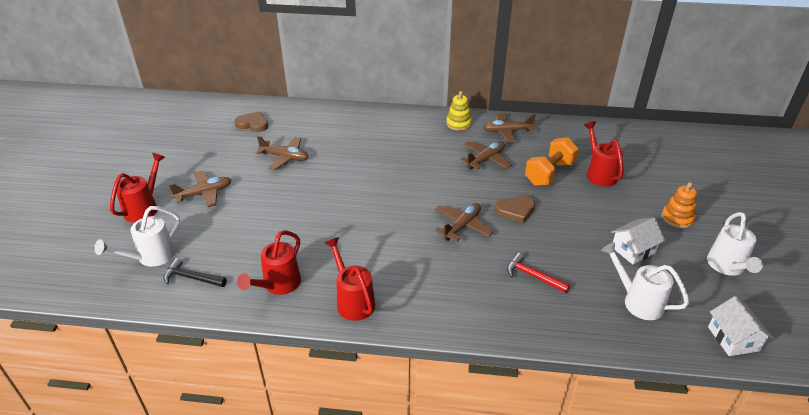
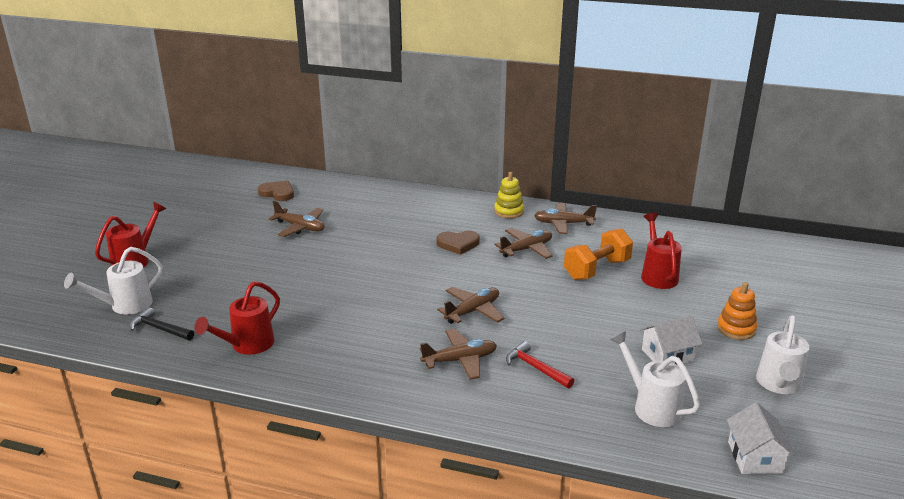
camera: 10 degrees right, 10 degrees down
brown plane [169,171,231,207] -> brown plane moved to [420,329,497,380]
red watering can [325,237,375,321] -> none
brown heart [495,195,535,223] -> brown heart moved to [436,231,480,255]

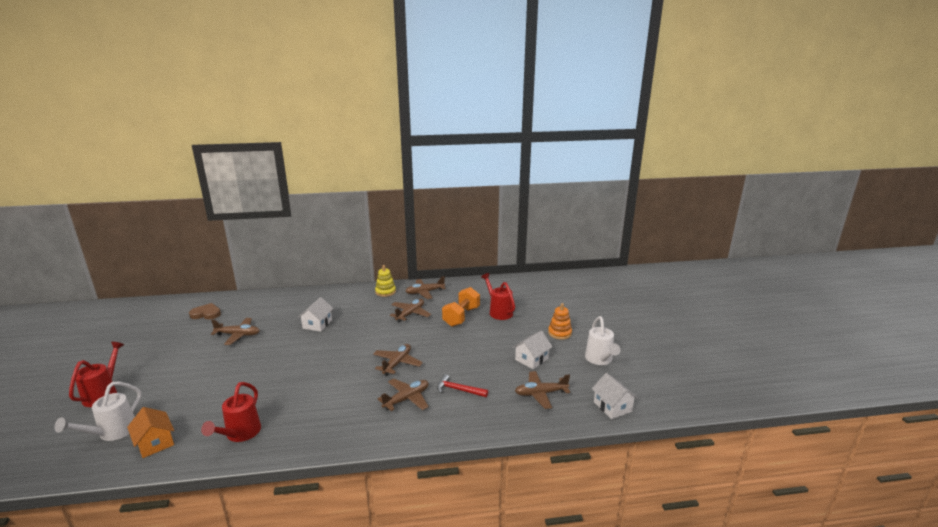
camera: 25 degrees left, 5 degrees down
black hammer [130,307,194,340] -> orange house [127,407,174,458]
brown heart [436,231,480,255] -> none
white watering can [610,331,700,427] -> brown plane [515,371,570,409]
none -> white house [298,297,334,332]

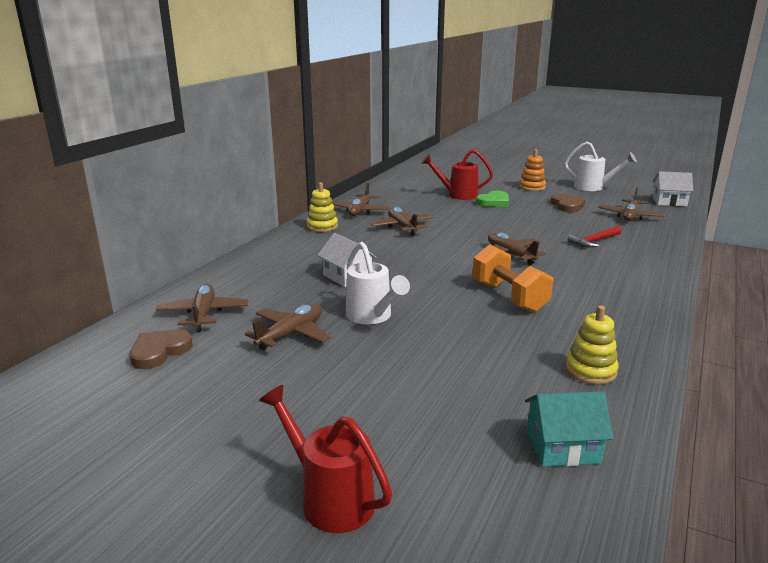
camera: 55 degrees left, 0 degrees up
white watering can [55,382,141,441] -> white watering can moved to [346,242,410,325]
orange house [127,407,174,458] -> turquoise house [525,391,614,467]
red watering can [201,382,261,442] -> yellow stacking toy [565,305,619,384]
brown plane [378,379,429,411] -> brown plane moved to [156,284,248,332]
orange dumbbell [442,287,480,327] -> orange dumbbell moved to [472,244,553,312]
white house [513,331,552,369] -> brown heart [551,194,586,212]
none -> green heart [476,191,509,207]

